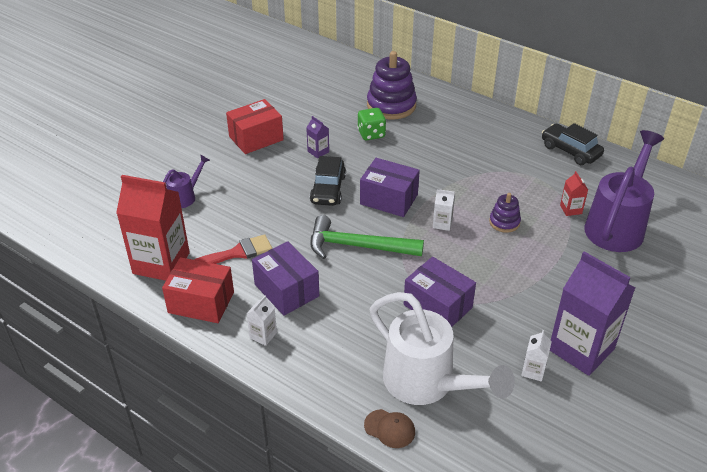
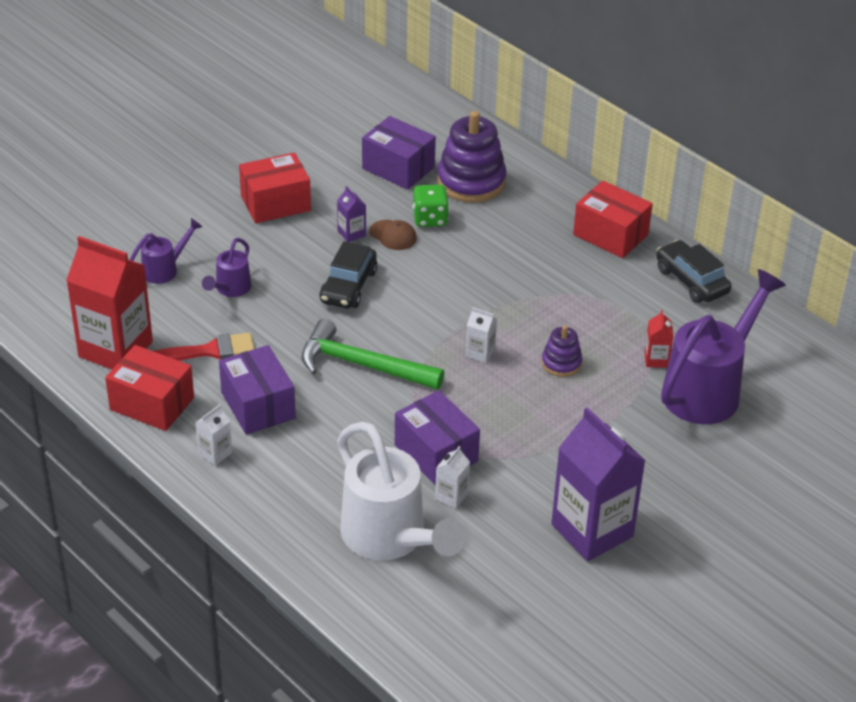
camera: 10 degrees right, 0 degrees up
purple box [360,158,420,217] -> purple box moved to [362,116,436,190]
brown cap [364,409,415,448] -> brown cap moved to [369,220,417,250]
white carton [521,330,552,382] -> white carton moved to [435,446,470,509]
none -> purple watering can [202,238,252,297]
none -> red box [573,180,653,258]

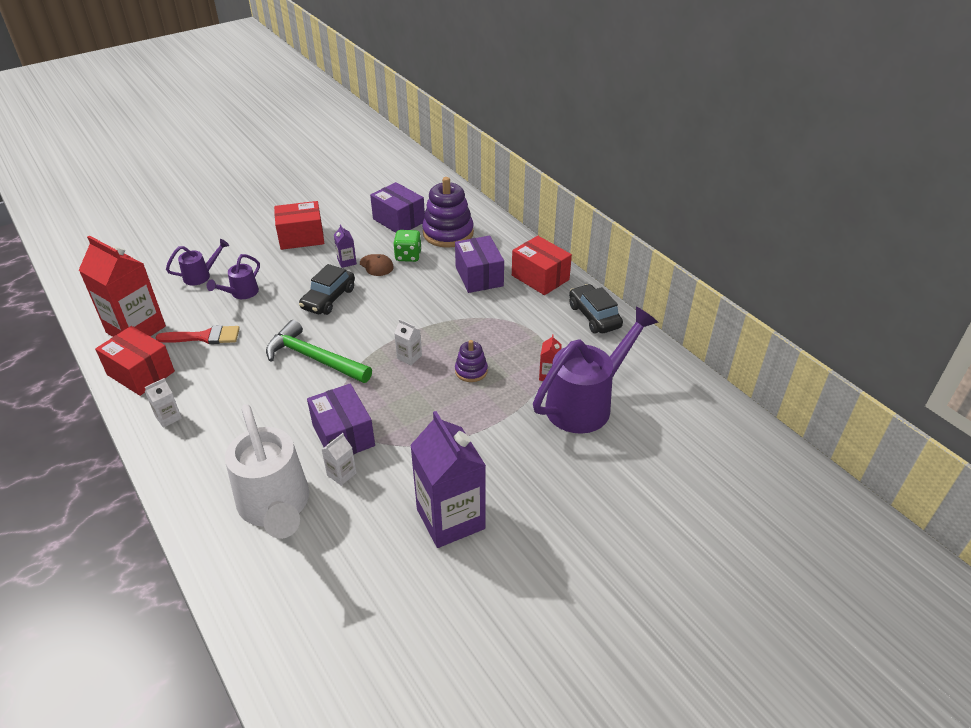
camera: 10 degrees right, 0 degrees up
purple box [219,345,296,435] -> purple box moved to [455,236,504,293]

